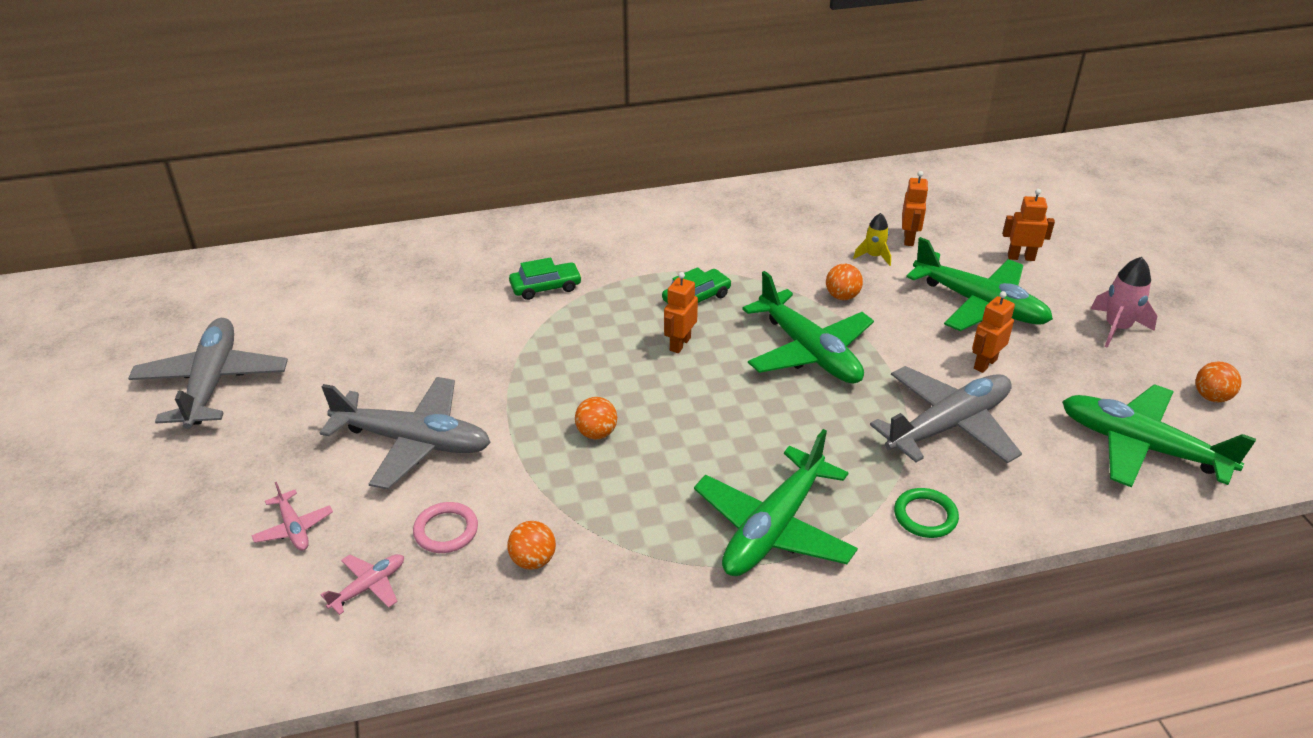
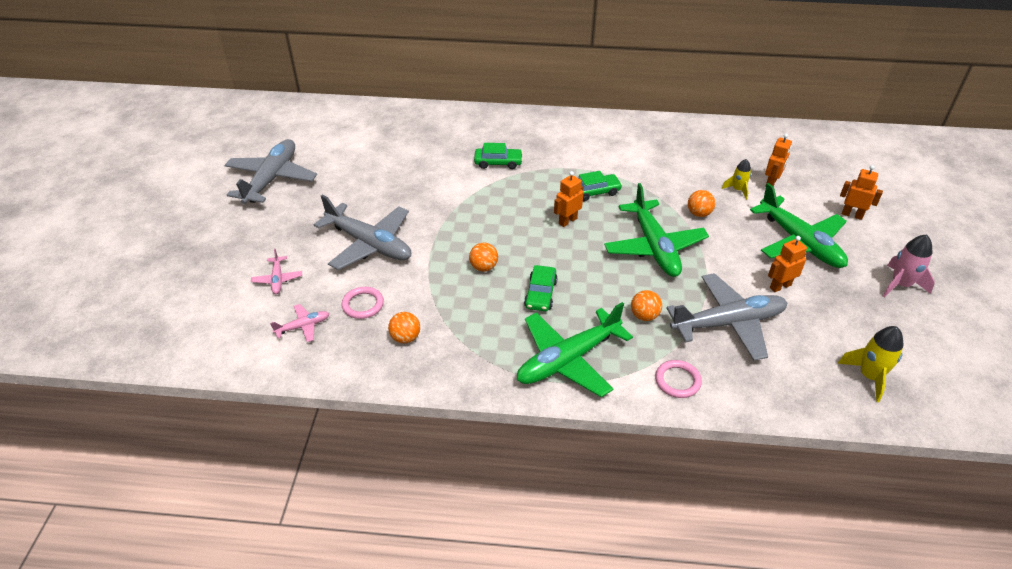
camera: 20 degrees right, 5 degrees up
green ring [894,488,959,538] -> pink ring [655,360,702,398]
green plane [1062,384,1256,488] -> yellow rocket [838,326,903,402]
orange ball [1196,362,1241,402] -> orange ball moved to [631,290,662,321]
none -> green car [524,265,558,311]

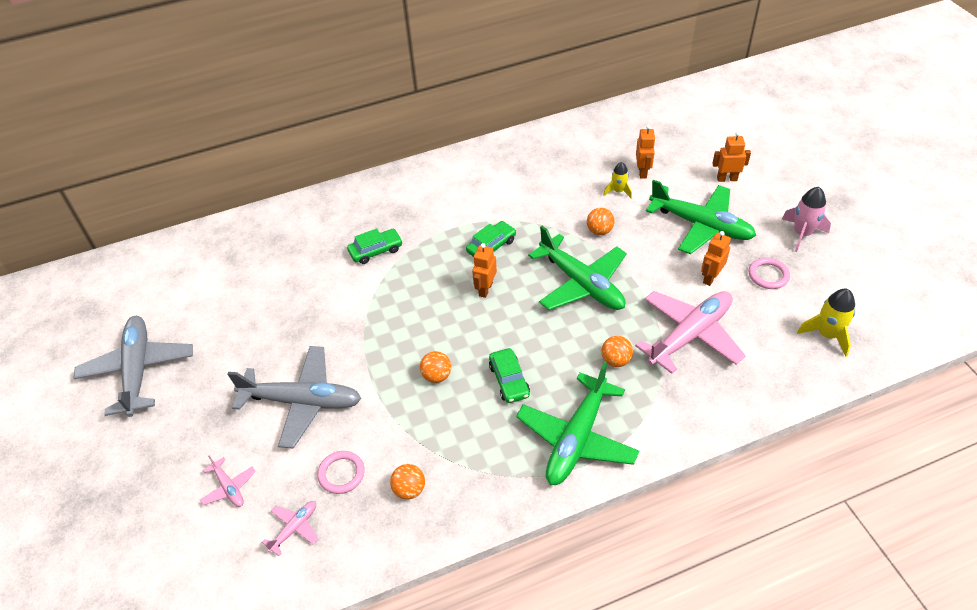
camera: 25 degrees left, 5 degrees up
pink ring [655,360,702,398] -> pink ring moved to [749,258,790,289]
grey plane [666,273,788,361] -> pink plane [635,291,746,374]

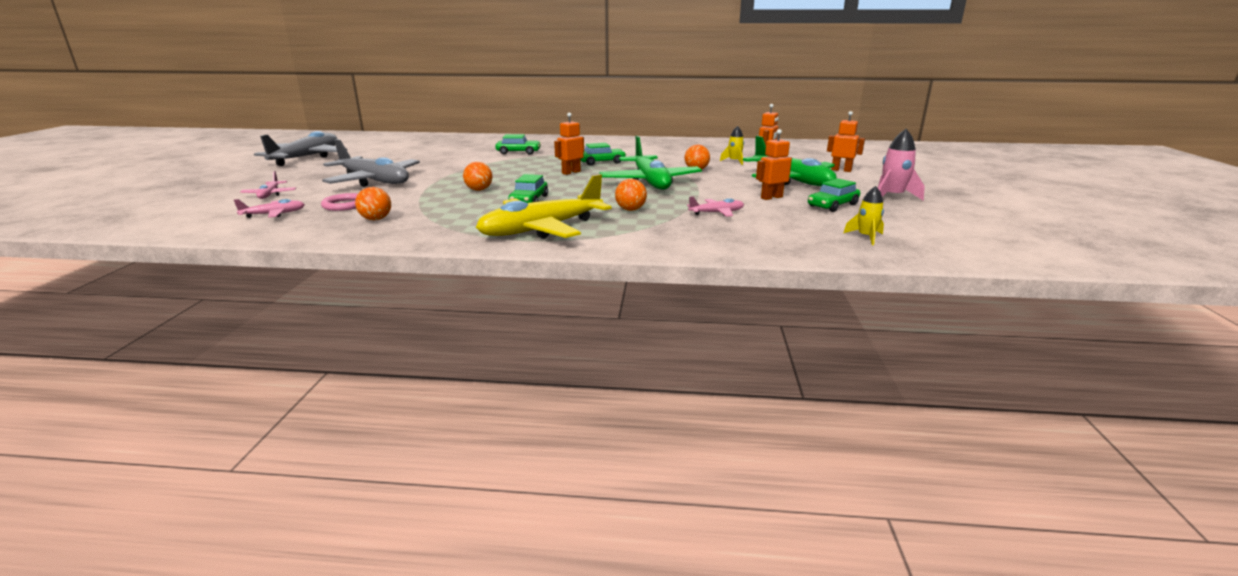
camera: 25 degrees right, 25 degrees down
green plane [516,362,639,485] -> yellow plane [476,174,611,239]
pink plane [635,291,746,374] -> pink plane [687,196,744,217], size x0.46
pink ring [749,258,790,289] -> green car [808,178,860,212]
yellow rocket [797,289,855,357] -> yellow rocket [844,186,884,245], size x0.64

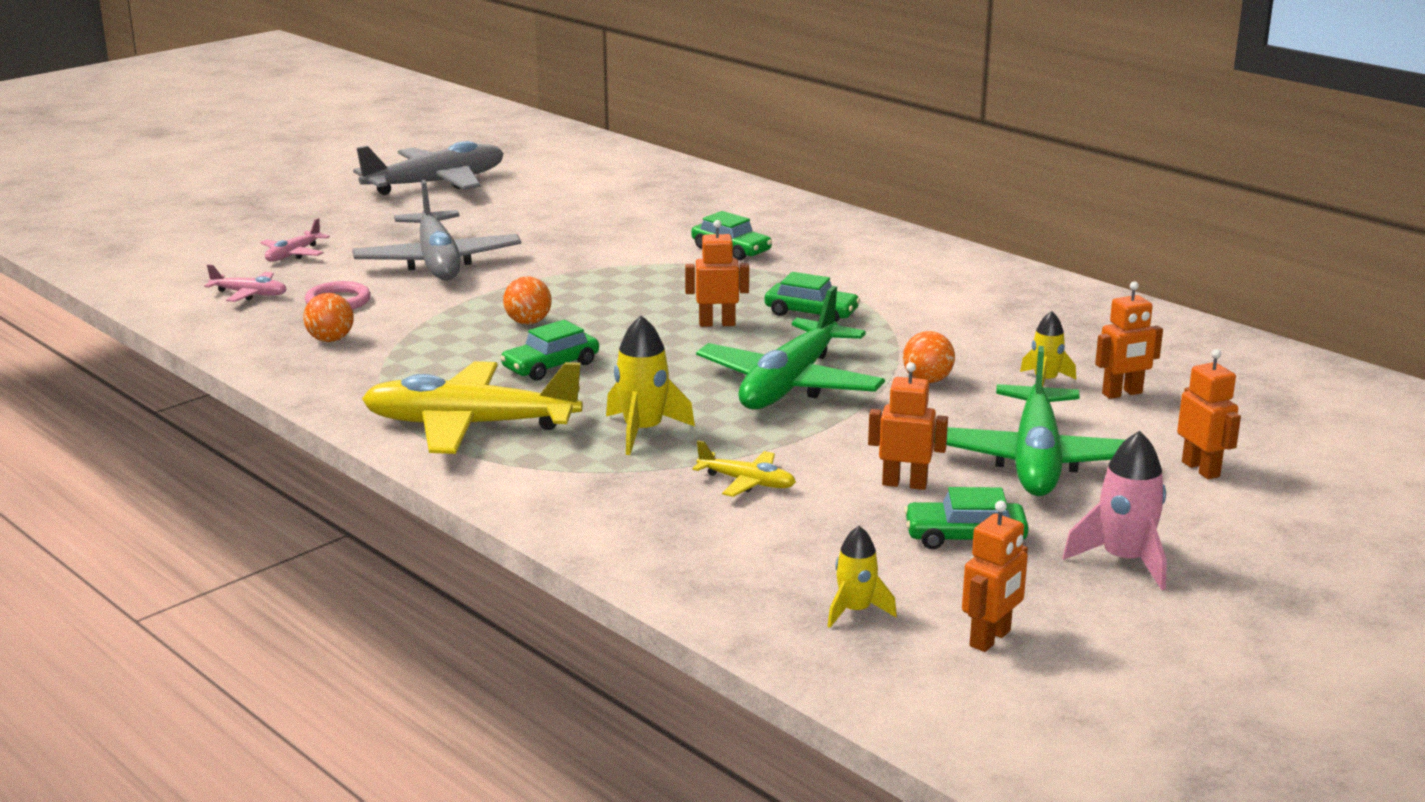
camera: 40 degrees right, 0 degrees up
orange ball [615,179,647,211] -> yellow rocket [606,315,695,455]
pink plane [687,196,744,217] -> yellow plane [692,440,796,497]
none -> orange robot [962,501,1028,652]

